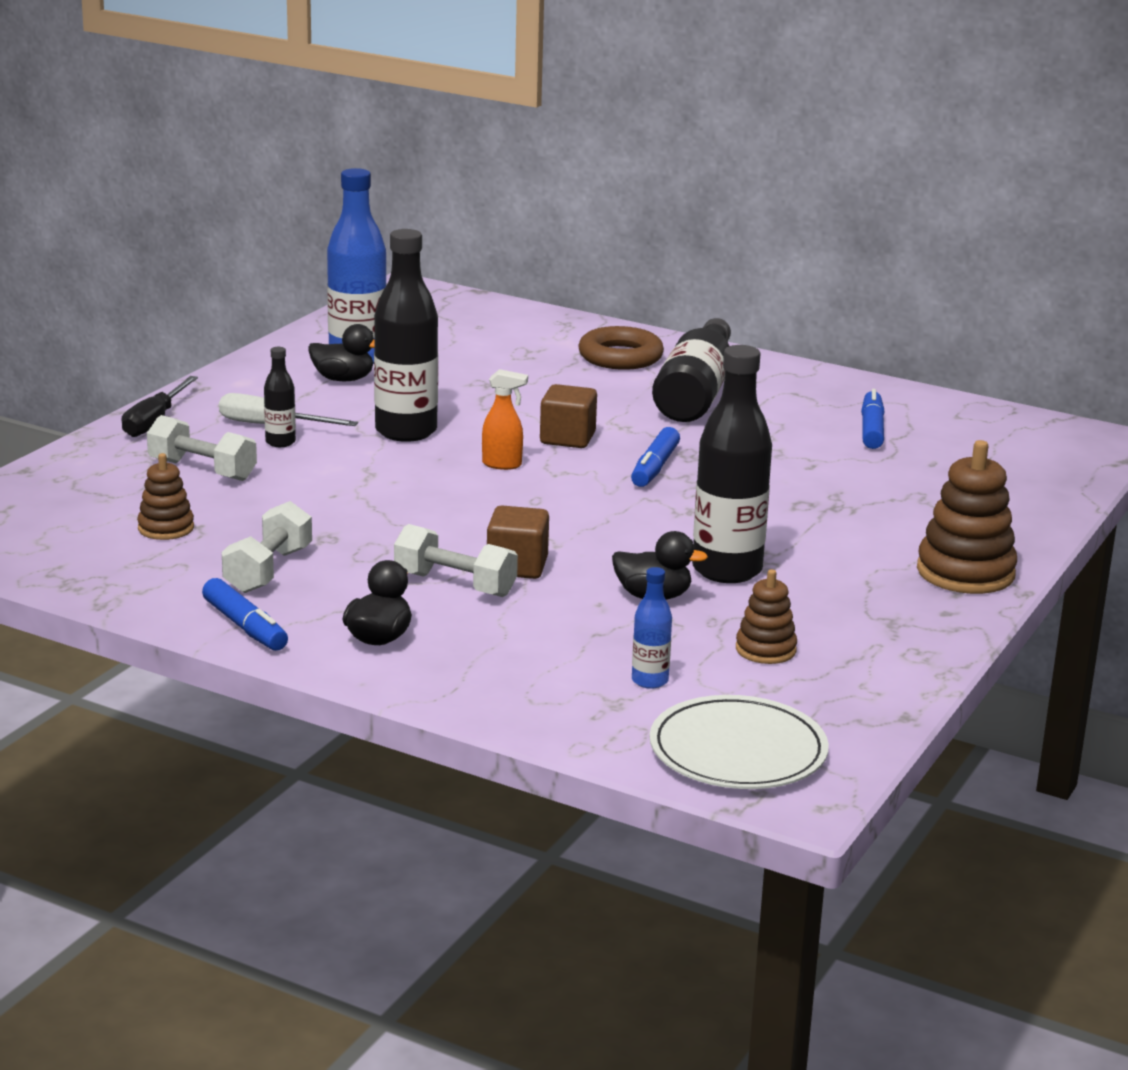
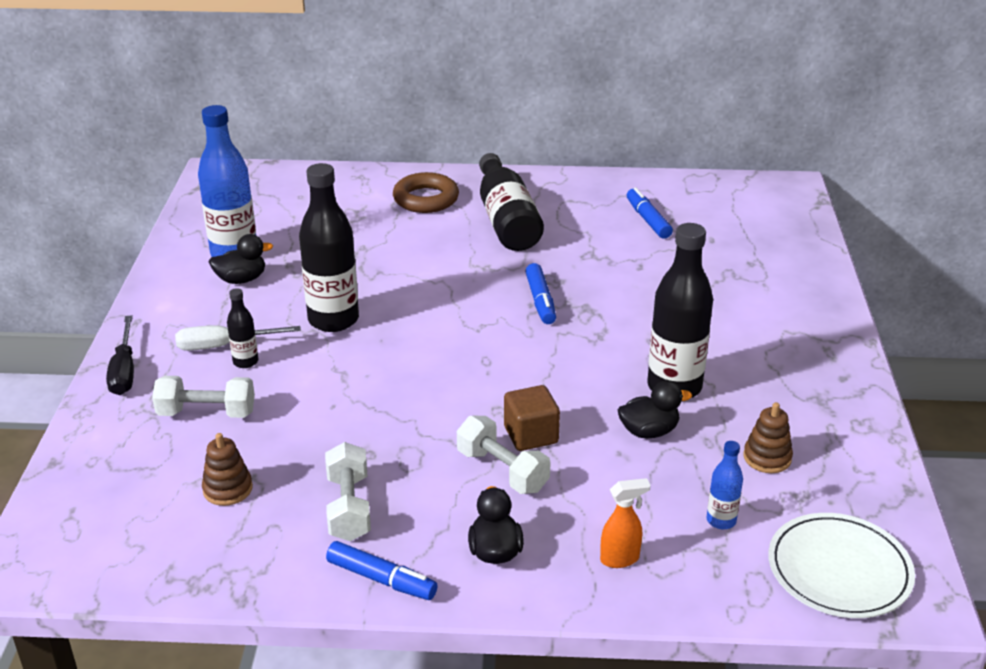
camera: 25 degrees left, 10 degrees up
white dumbbell [394,524,518,597] -> white dumbbell turned 45 degrees clockwise [457,416,551,494]
orange spray bottle [482,369,528,470] -> orange spray bottle moved to [600,478,651,568]
brown cube [540,384,597,448] -> none
brown stacking toy [917,440,1017,594] -> none

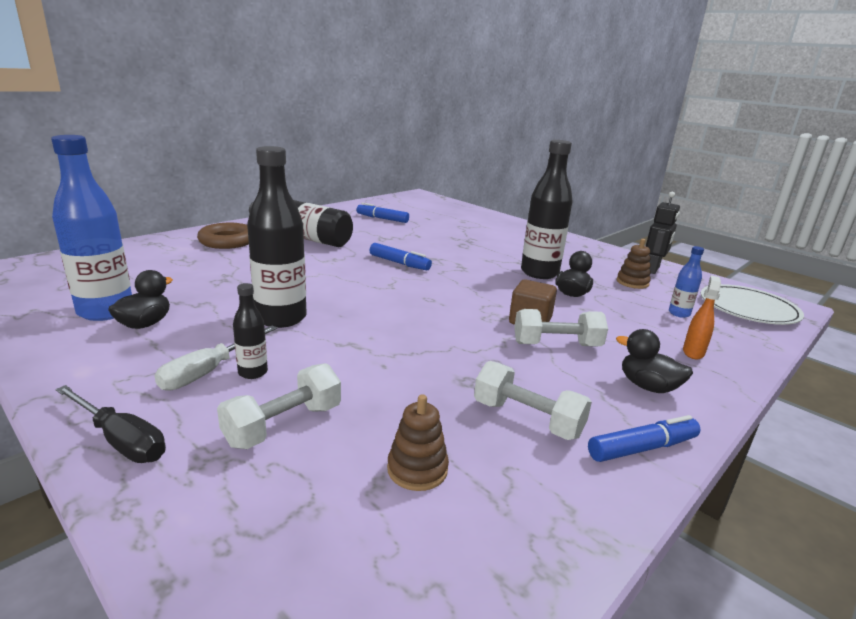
camera: 50 degrees left, 10 degrees down
none -> black robot [646,192,680,274]

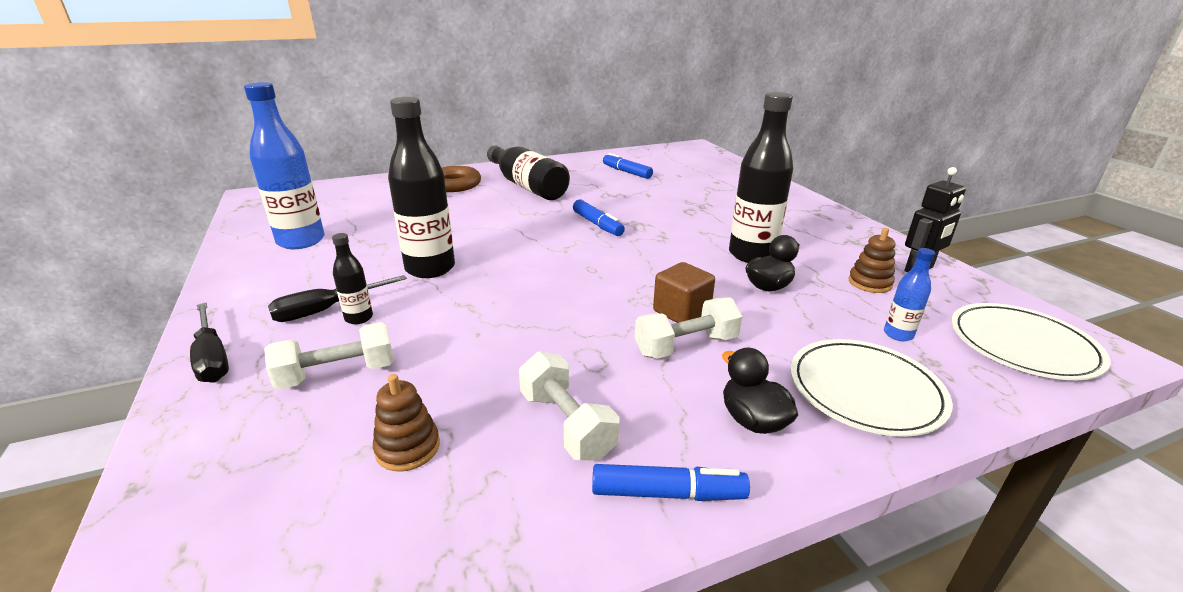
camera: 25 degrees right, 5 degrees up
black duck [108,270,173,329] -> none
white screwdriver [155,326,277,391] -> black screwdriver [268,275,407,322]
white dumbbell [514,309,608,346] -> white dumbbell turned 45 degrees counterclockwise [635,297,743,359]
orange spray bottle [683,275,721,359] -> white plate [790,339,953,437]

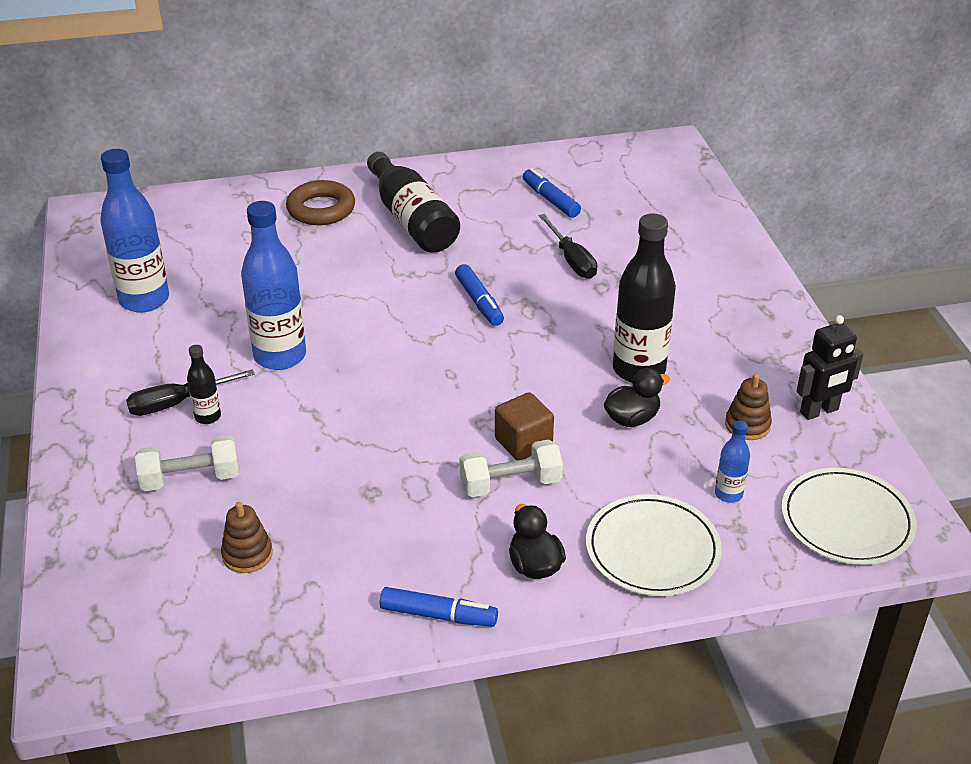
camera: 10 degrees right, 10 degrees up
black screwdriver [190,303,229,383] -> black screwdriver moved to [539,214,597,279]
black bottle [388,97,455,278] -> blue bottle [241,201,306,370]
white dumbbell [519,351,619,461] -> none

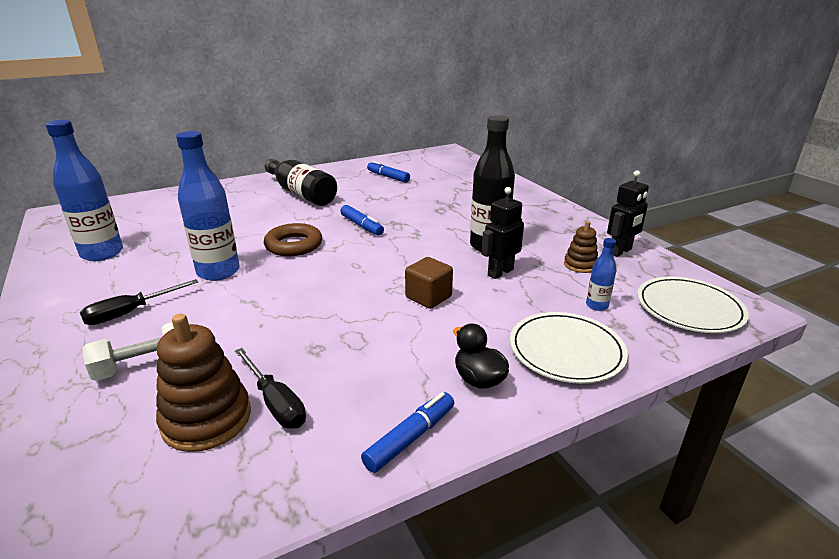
camera: 15 degrees left, 10 degrees down
black bottle [187,345,221,424] -> none
brown stacking toy [221,502,273,573] -> brown stacking toy [156,314,251,452], size x1.73
brown ring [286,180,355,225] -> brown ring moved to [264,223,322,256]
blue marker [380,587,498,627] -> blue marker turned 45 degrees counterclockwise [361,392,454,473]
white dumbbell [459,440,563,497] -> none
black screwdriver [539,214,597,279] -> black screwdriver moved to [235,348,306,429]
black duck [604,368,670,427] -> black robot [481,187,524,279]

